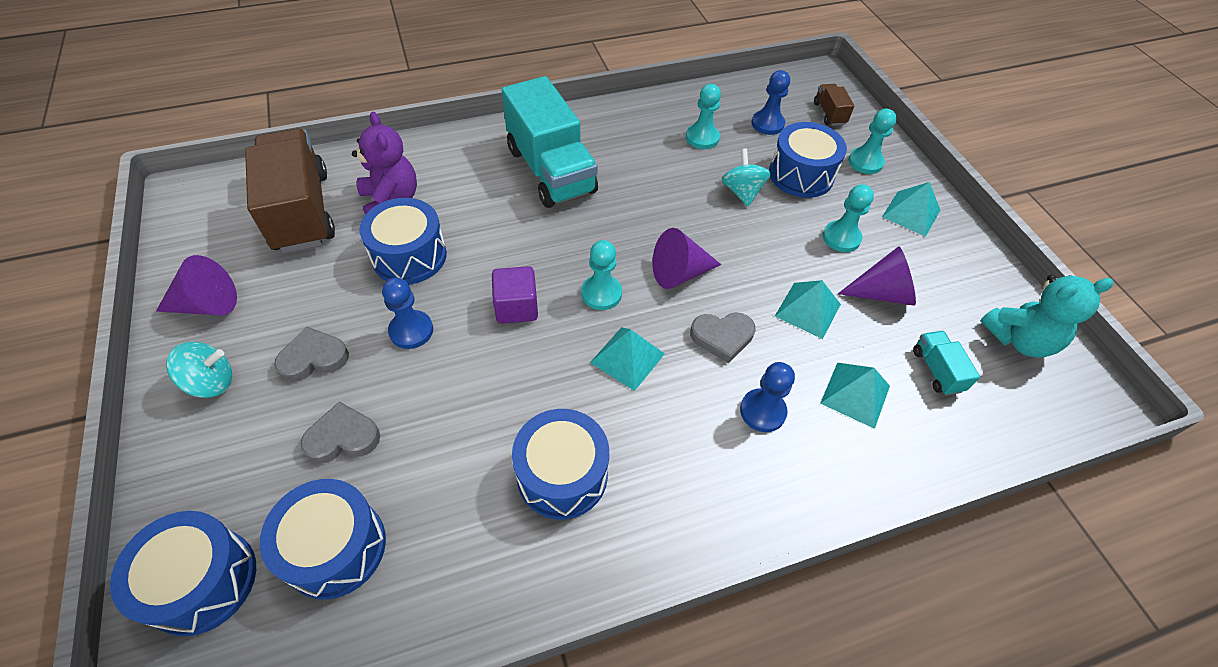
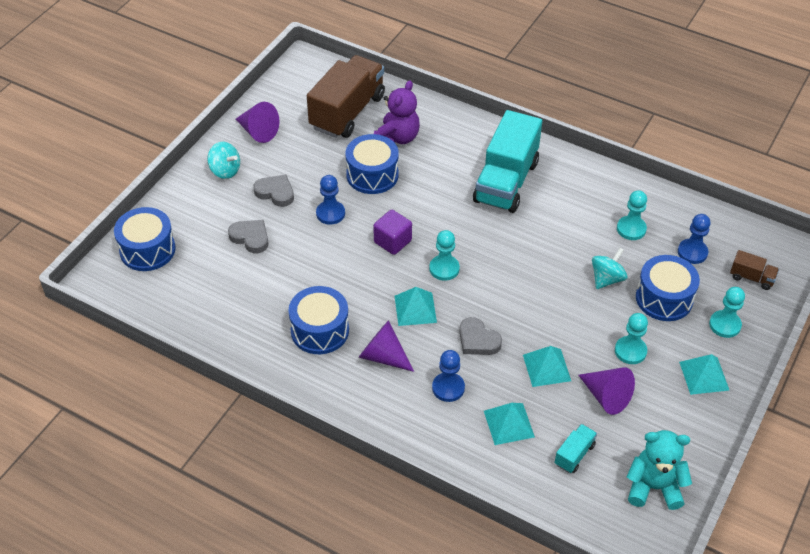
camera: 50 degrees right, 5 degrees down
blue drum [260,479,386,600] -> none
purple cone [652,228,721,289] -> purple cone moved to [358,320,414,372]
brown truck [814,84,854,126] -> brown truck turned 75 degrees clockwise [730,250,779,290]
turquoise teddy bear [980,275,1113,358] -> turquoise teddy bear turned 150 degrees clockwise [627,430,692,510]

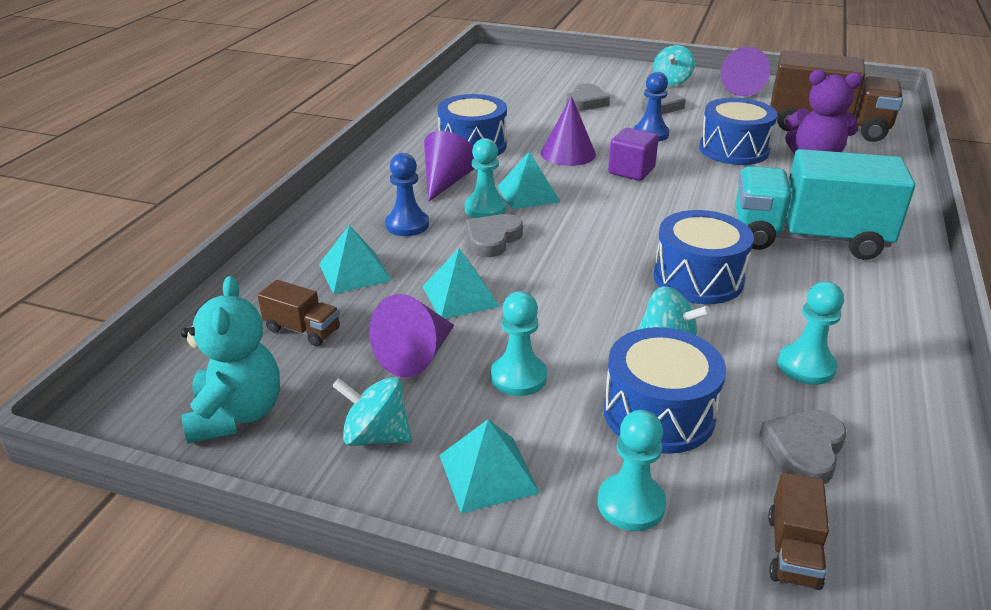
camera: 80 degrees right, 15 degrees down
blue drum [114,207,176,271] -> blue drum moved to [654,210,754,304]
turquoise pawn [429,230,460,281] -> turquoise pawn moved to [465,138,507,218]
turquoise truck [554,424,597,473] -> brown truck [257,280,340,346]
blue pawn [678,214,711,264] -> grey heart [760,410,847,484]
none -> turquoise spinning top [332,377,412,446]
none -> purple cone [541,96,596,166]

